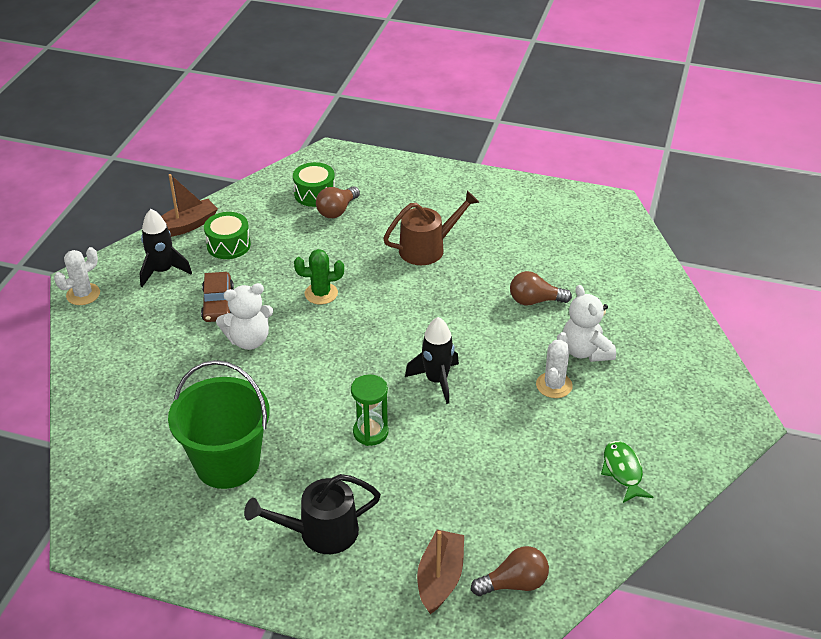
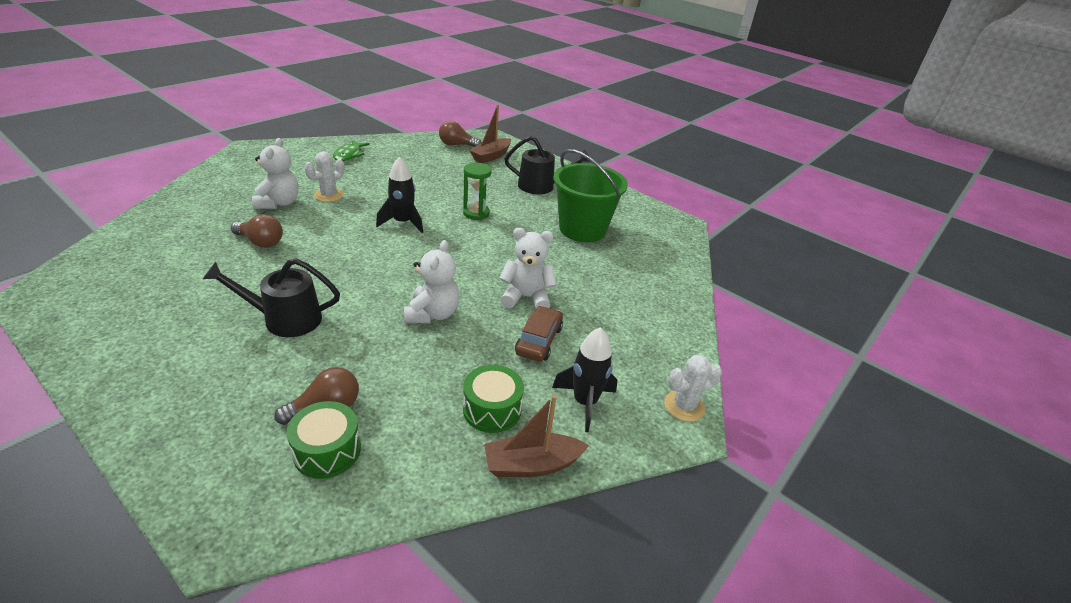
camera: 160 degrees left, 5 degrees down
green cactus [294,249,344,304] -> white teddy bear [404,240,459,323]
brown watering can [383,191,479,265] -> black watering can [203,258,340,337]

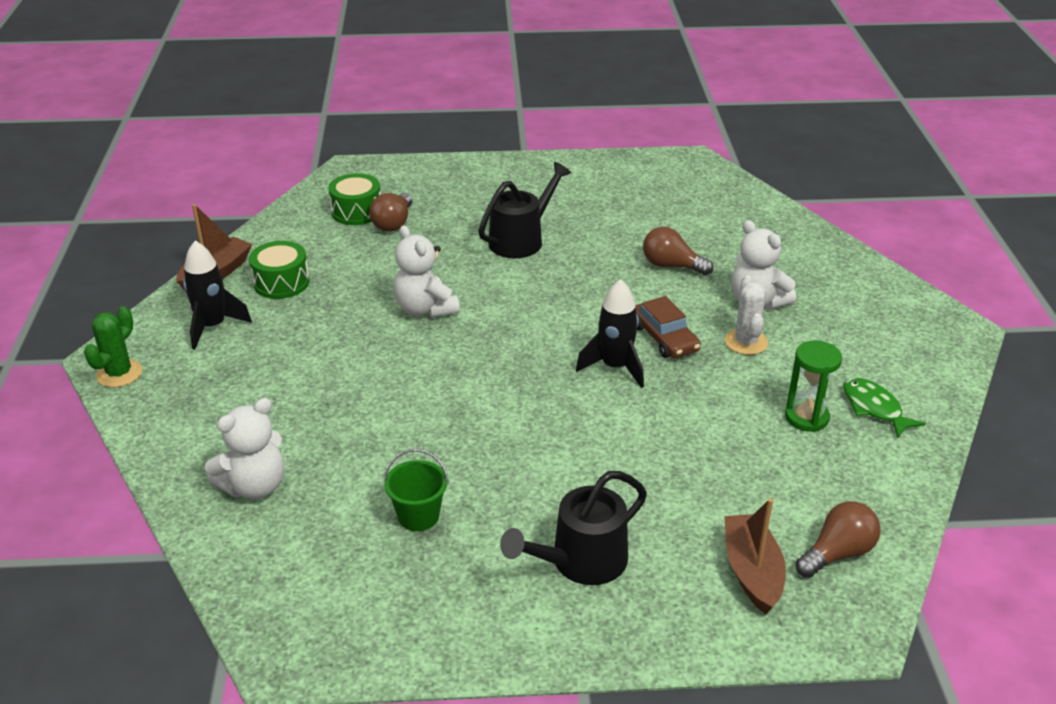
camera: 140 degrees right, 0 degrees up
brown light bulb [231,214,283,248] -> brown light bulb turned 45 degrees clockwise [643,227,713,276]
green hourglass [463,163,492,220] -> green hourglass moved to [785,341,842,432]
white teddy bear [499,228,557,308] -> white teddy bear moved to [205,398,284,499]
brown car [515,306,563,362] -> brown car moved to [636,296,701,358]
green bucket [553,149,628,242] -> green bucket [383,449,449,531], size x0.48
white cactus [664,355,722,422] -> green cactus [84,306,142,387]

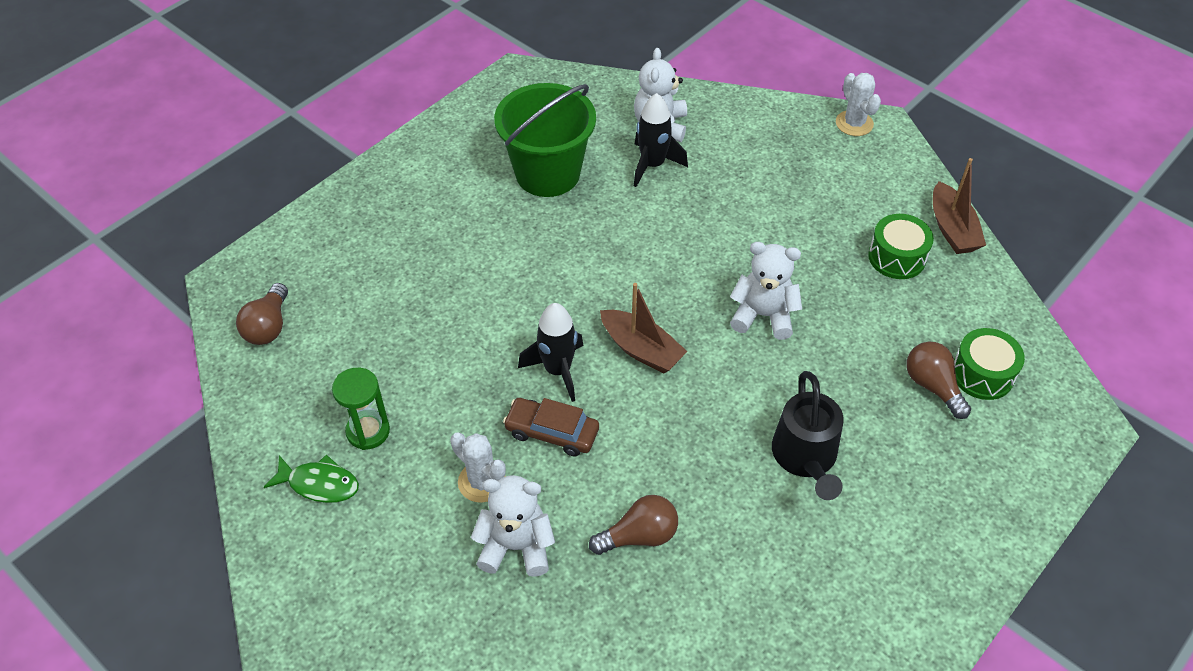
camera: 135 degrees right, 15 degrees up
green cactus [84,306,142,387] -> white cactus [836,73,881,136]
black rocket [183,241,252,350] -> black rocket moved to [634,93,688,187]
green bucket [383,449,449,531] -> green bucket [494,83,596,197], size x2.07
black watering can [500,471,647,585] -> none
brown boat [724,498,786,614] -> brown boat moved to [600,283,688,373]

